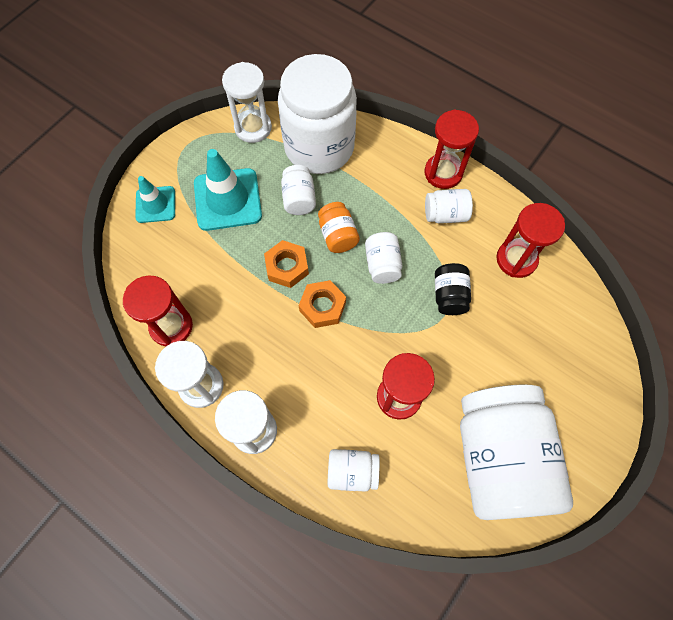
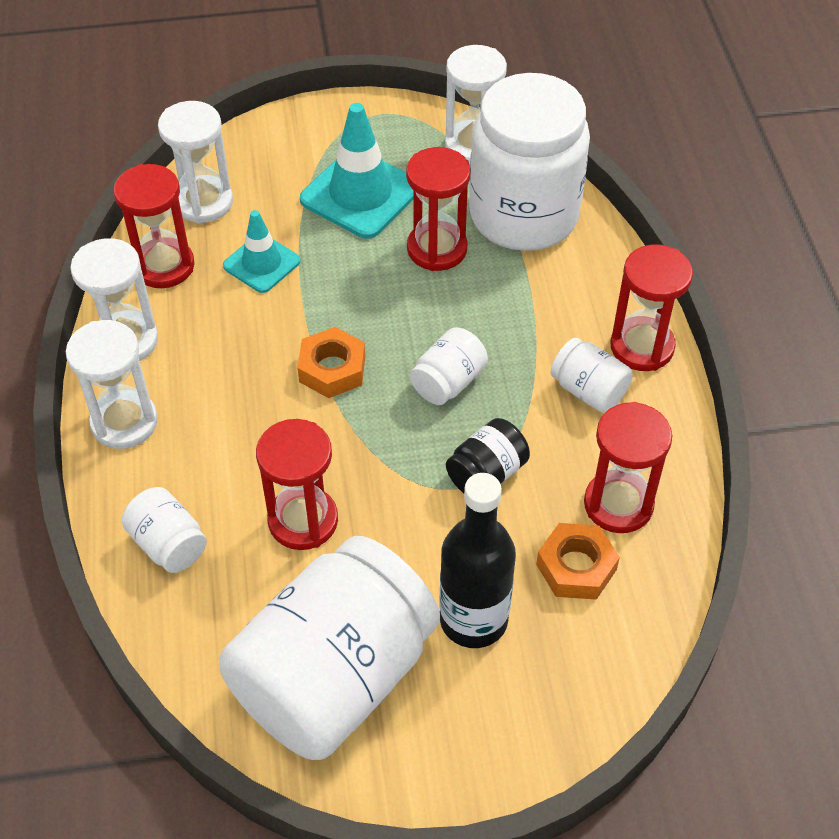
camera: 45 degrees right, 15 degrees down
turquoise traffic cone [135,176,175,223] -> turquoise traffic cone moved to [223,210,301,293]
orange nut [264,240,309,288] -> orange nut moved to [536,523,620,600]
white jar [281,165,316,215] -> red hourglass [406,147,471,271]
orange jar [318,202,360,253] -> none
none -> white hourglass [158,101,233,223]
none -> black bottle [439,473,516,648]

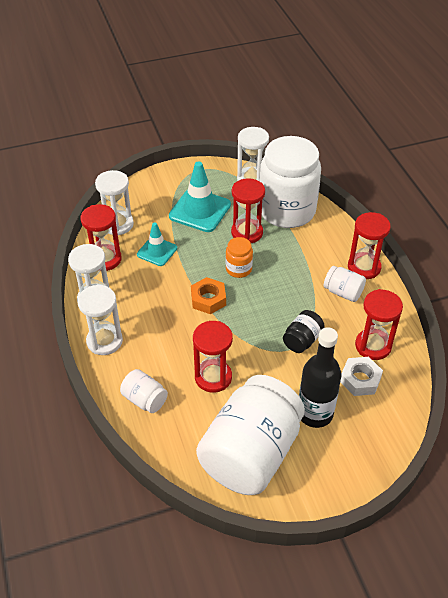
camera: 10 degrees left, 5 degrees down
white jar [410,327,488,405] -> none
orange nut [536,523,620,600] -> white nut [340,357,383,396]
none -> orange jar [226,237,253,278]

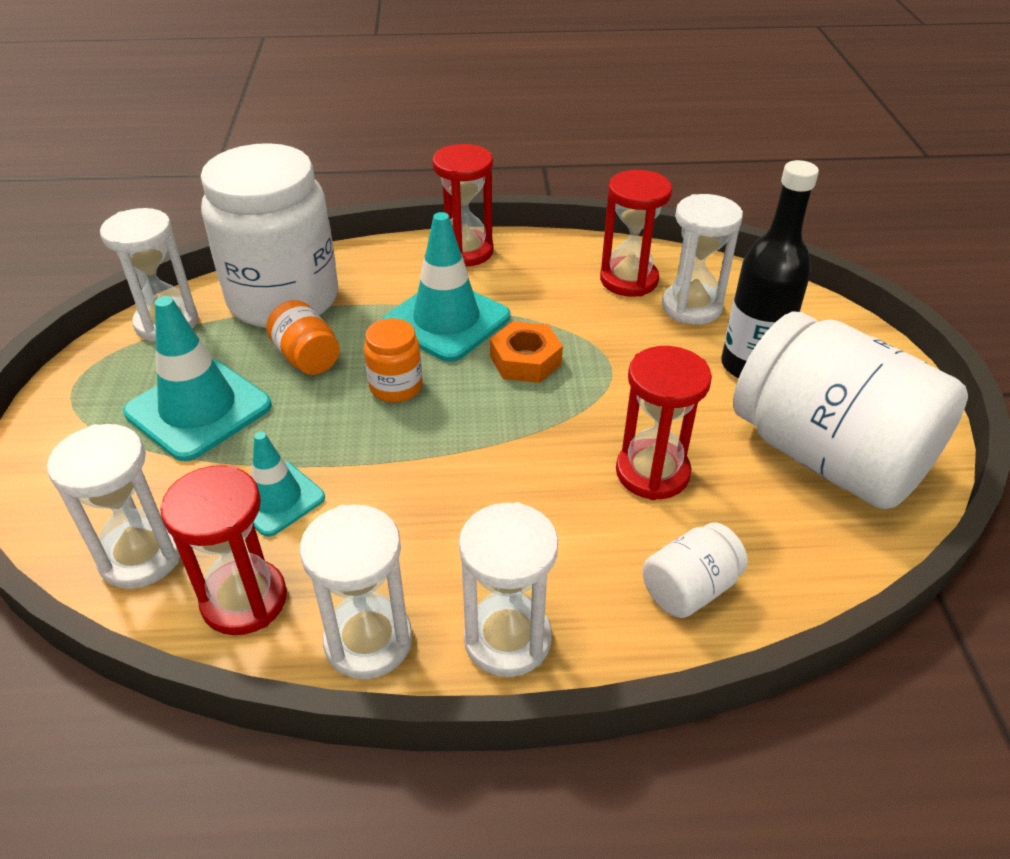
camera: 75 degrees left, 5 degrees down
orange nut [191,277,226,314] -> orange nut moved to [490,321,563,383]
red hourglass [231,178,265,243] -> orange jar [266,300,340,375]
black jar [283,310,325,353] -> none
white jar [324,266,366,302] -> none
white nut [340,357,383,396] -> white hourglass [662,194,743,325]
none -> turquoise traffic cone [382,212,510,362]

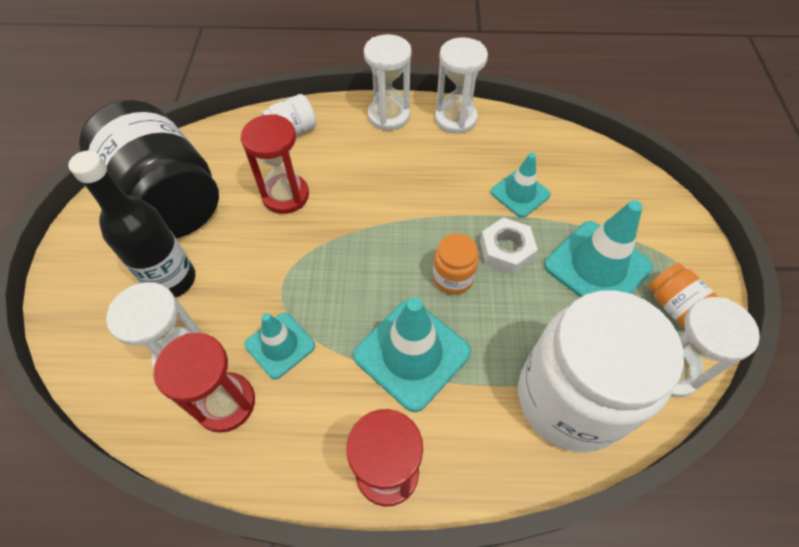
camera: 175 degrees left, 15 degrees up
white hourglass [47,424,180,589] -> none
red hourglass [160,465,287,635] -> none
orange jar [266,300,340,375] -> orange jar moved to [649,263,719,329]
orange nut [490,321,563,383] -> none
white jar [733,311,968,509] -> black jar [79,100,219,239]
none -> turquoise traffic cone [244,313,315,379]
none -> white nut [480,217,538,274]

